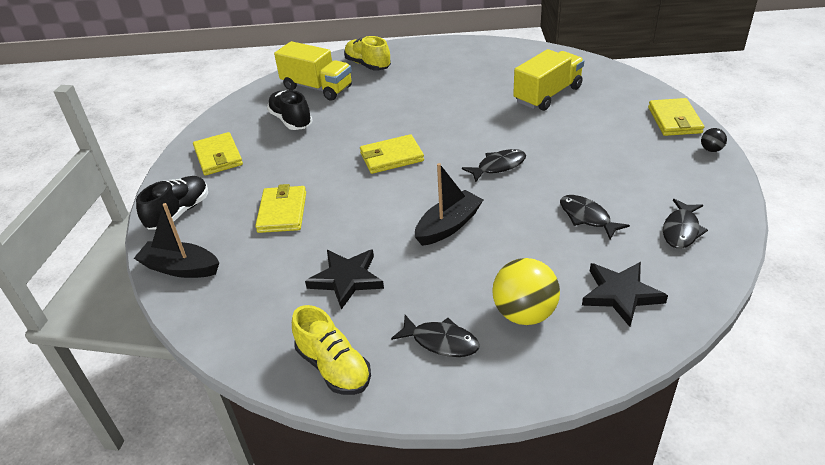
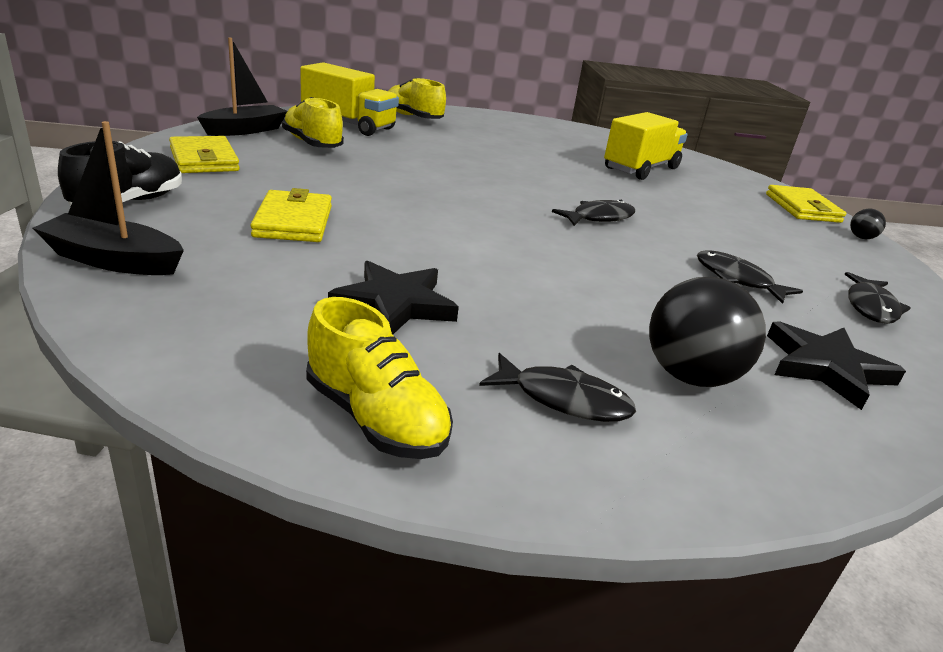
camera: 10 degrees left, 10 degrees down
black shoe [267,90,313,130] -> yellow shoe [282,97,344,148]
yellow wallet [360,134,424,174] -> none
black boat [415,163,483,246] -> black boat moved to [197,38,288,136]
yellow ball [492,258,560,325] -> black ball [649,277,766,387]

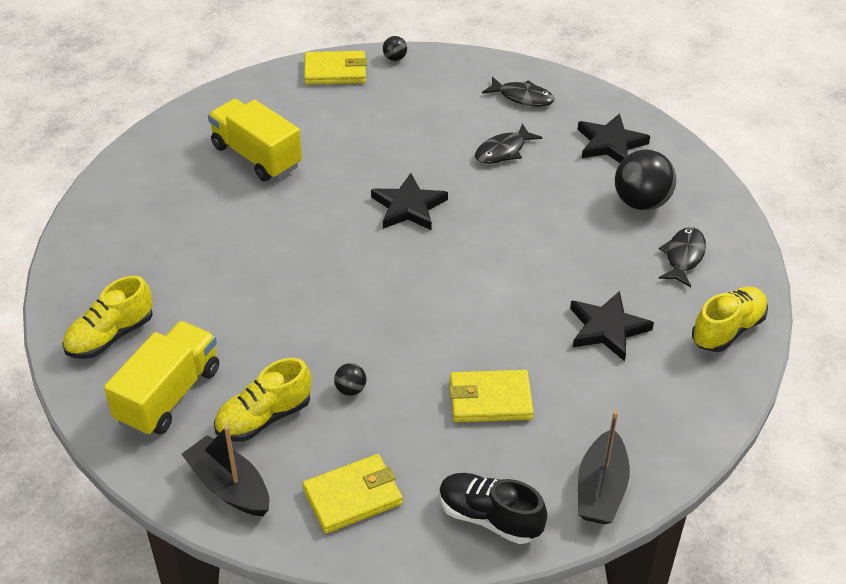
camera: 85 degrees left, 15 degrees up
black fish [552,200,635,226] -> black star [371,173,448,230]
none -> black ball [334,363,366,396]

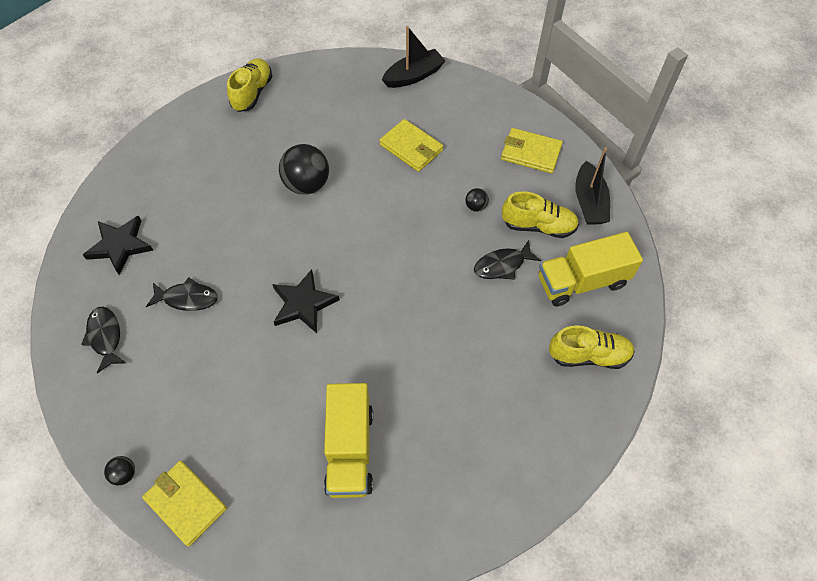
camera: 135 degrees left, 15 degrees up
black shoe [439,473,547,544] -> none
black star [570,291,654,361] -> none
black ball [615,150,676,211] -> black ball moved to [279,144,329,195]
black fish [659,227,706,287] -> black fish moved to [474,240,541,280]
yellow shoe [692,287,768,352] -> yellow shoe turned 105 degrees clockwise [227,58,272,112]

